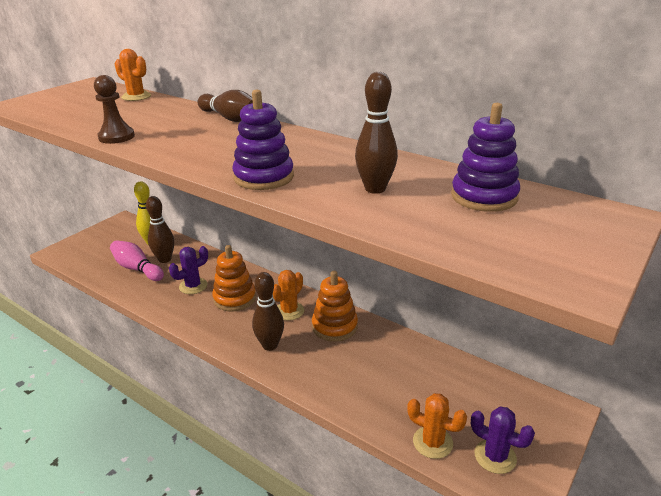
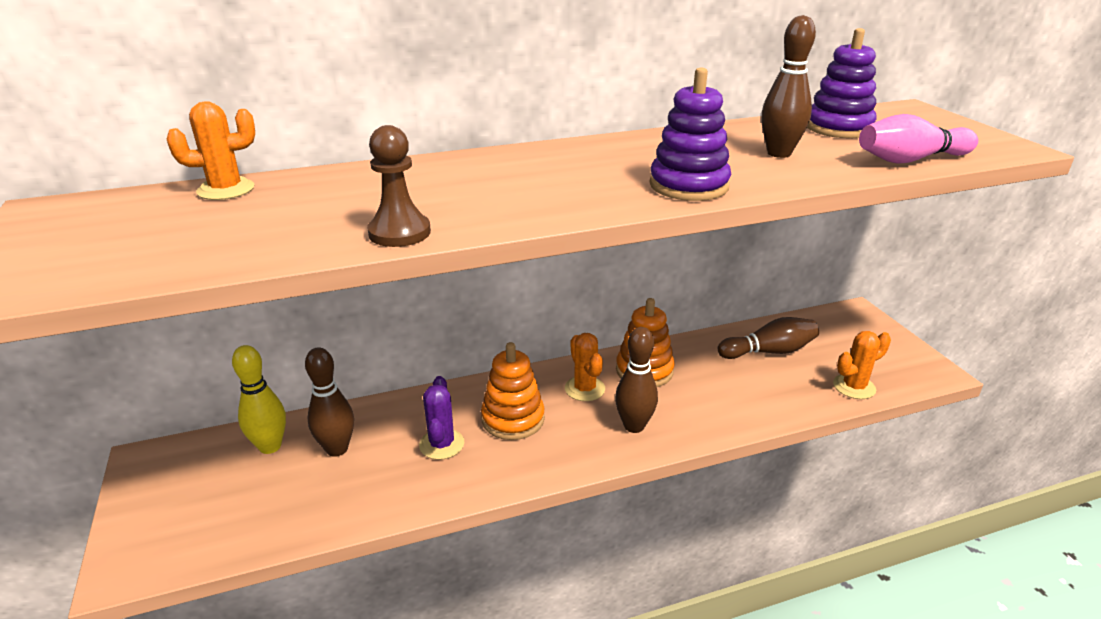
camera: 55 degrees left, 0 degrees up
pink bowling pin [110,240,164,281] -> pink bowling pin moved to [859,114,978,164]
brown bowling pin [197,90,253,122] -> brown bowling pin moved to [718,317,819,359]
purple cactus [471,407,535,474] -> none

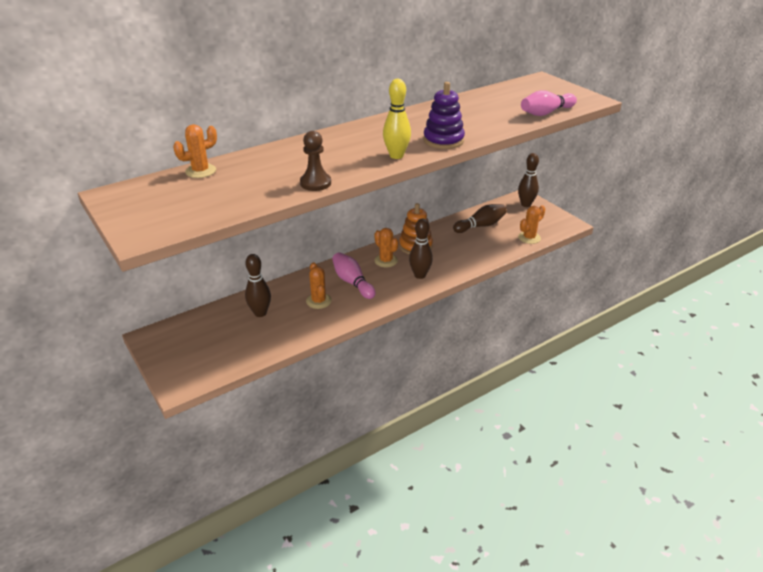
camera: 15 degrees left, 5 degrees up
yellow bowling pin [232,345,286,454] -> yellow bowling pin moved to [383,79,411,159]
purple cactus [419,376,464,460] -> orange cactus [306,262,332,309]
orange stacking toy [481,342,545,440] -> pink bowling pin [332,252,375,299]
brown bowling pin [761,15,816,158] -> brown bowling pin moved to [518,153,539,207]
purple stacking toy [807,28,877,138] -> none

